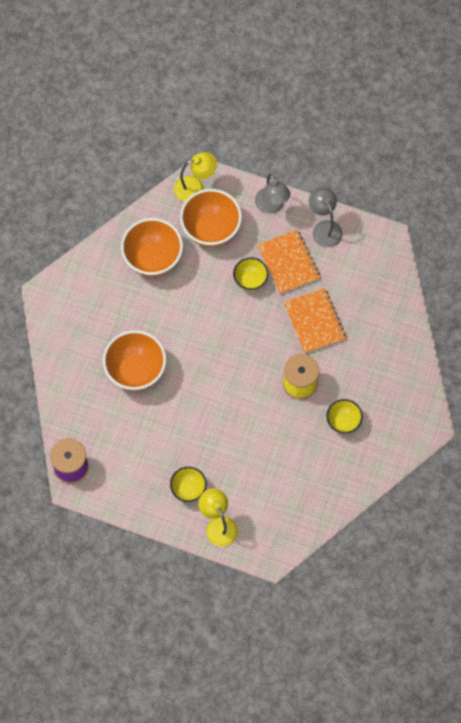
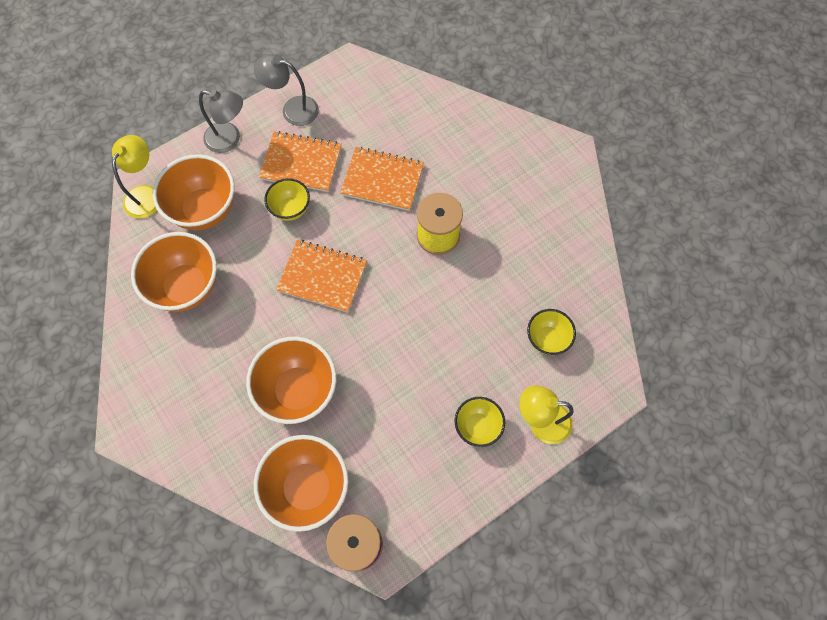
camera: 55 degrees left, 0 degrees up
yellow bowl [326,399,363,434] -> yellow bowl moved to [527,309,576,355]
none -> orange bowl [254,435,349,532]
none -> orange notebook [276,240,367,313]

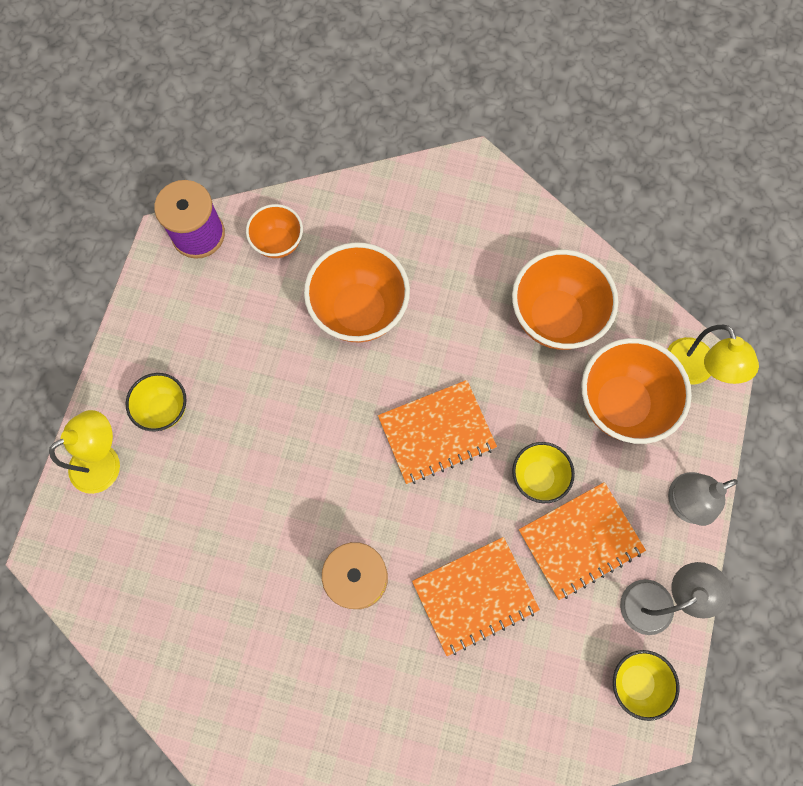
camera: 140 degrees right, 5 degrees up
orange bowl [254,435,349,532] -> orange bowl [246,204,303,258], size x0.57
yellow bowl [527,309,576,355] -> yellow bowl moved to [613,650,679,721]

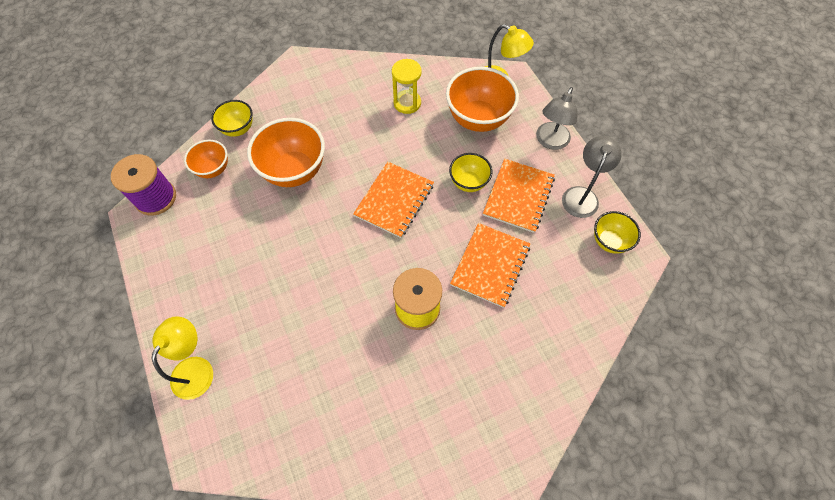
camera: 40 degrees left, 10 degrees down
yellow bowl [126,373,187,431] -> yellow bowl moved to [211,100,253,137]
orange bowl [512,250,618,350] -> yellow hourglass [392,59,422,114]

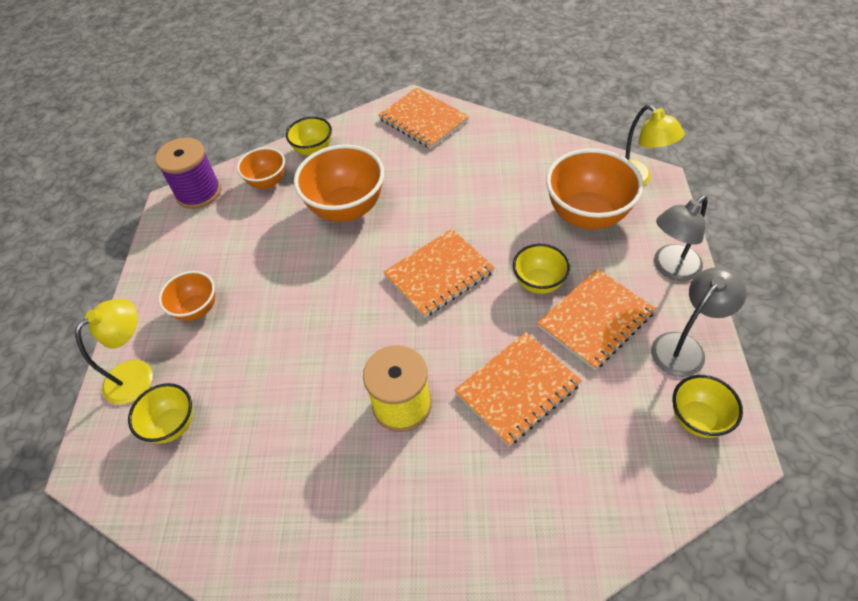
camera: 30 degrees right, 10 degrees down
yellow hourglass [392,59,422,114] -> none
none -> yellow bowl [128,383,193,444]
none -> orange bowl [159,271,215,321]
none -> orange notebook [378,87,469,149]

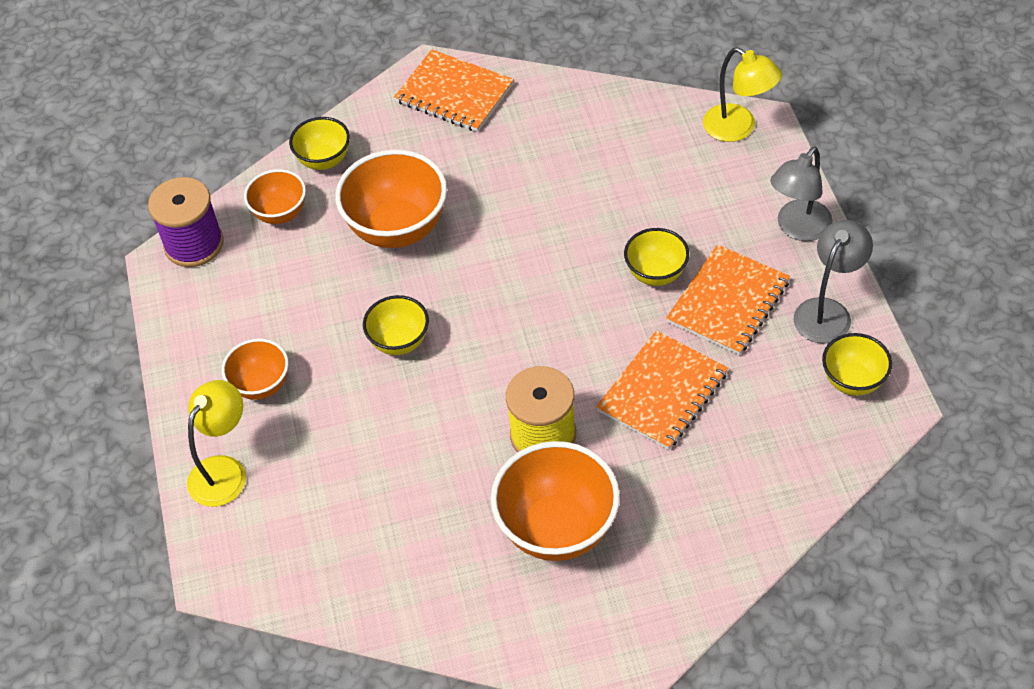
camera: 15 degrees left, 0 degrees up
yellow bowl [128,383,193,444] -> yellow bowl moved to [363,295,429,355]
orange notebook [383,229,495,318] -> none
orange bowl [546,149,643,229] -> orange bowl moved to [491,441,620,561]

